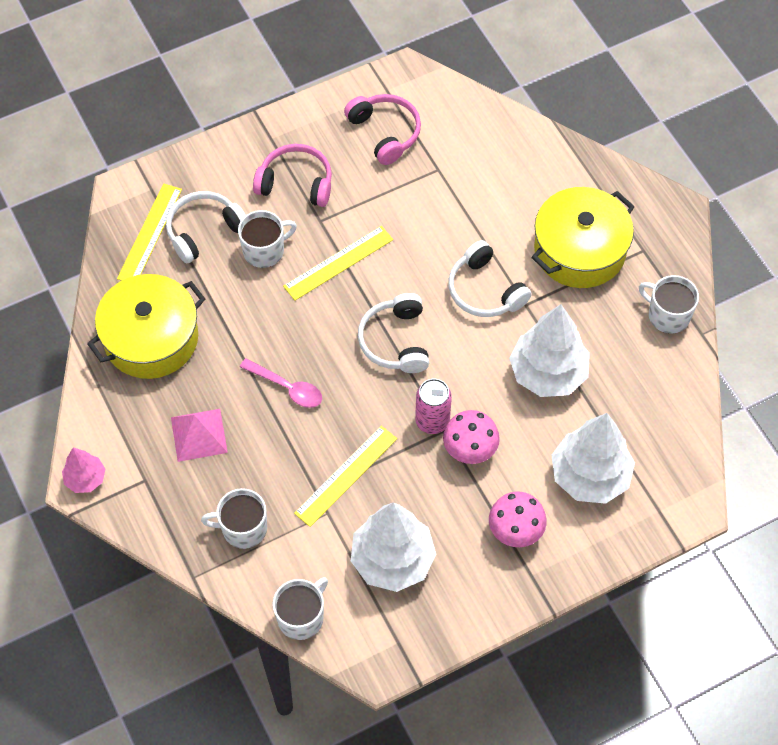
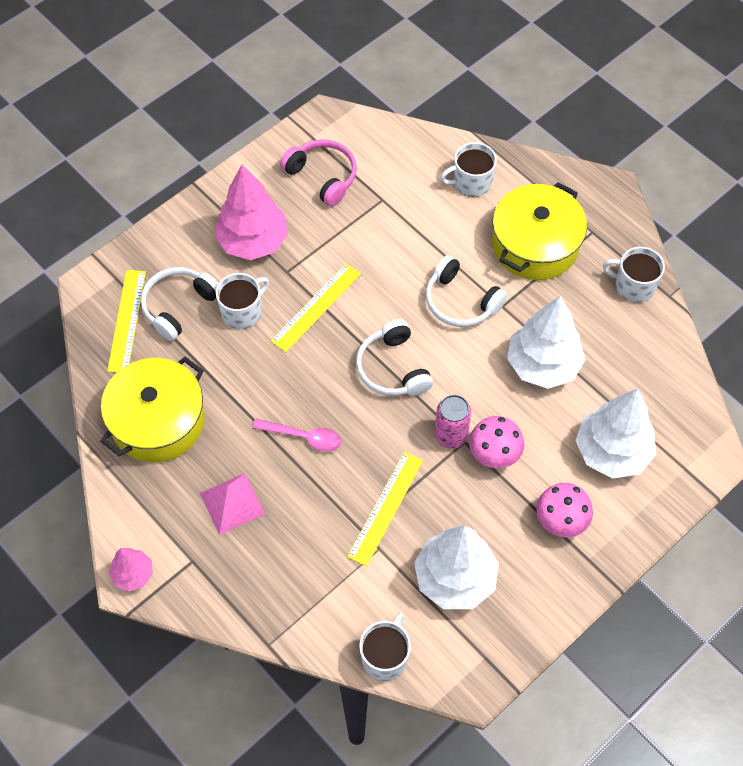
camera: 15 degrees left, 0 degrees up
white mug [201,488,267,549] -> white mug moved to [440,142,497,197]
pink headphones [253,144,332,207] -> pink tree [214,164,289,260]

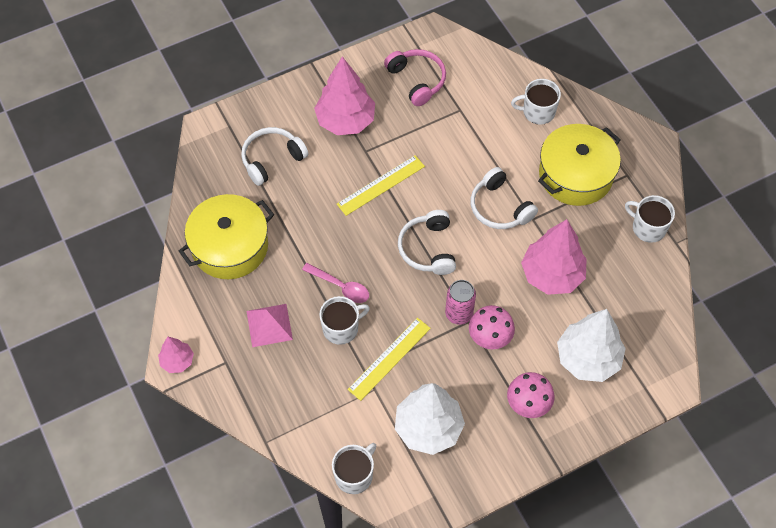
camera: 15 degrees right, 0 degrees up
yellow ruler [107,270,146,373] -> none
white mug [216,273,269,329] -> white mug moved to [319,296,370,345]
white tree [507,295,586,389] -> pink tree [521,219,586,295]

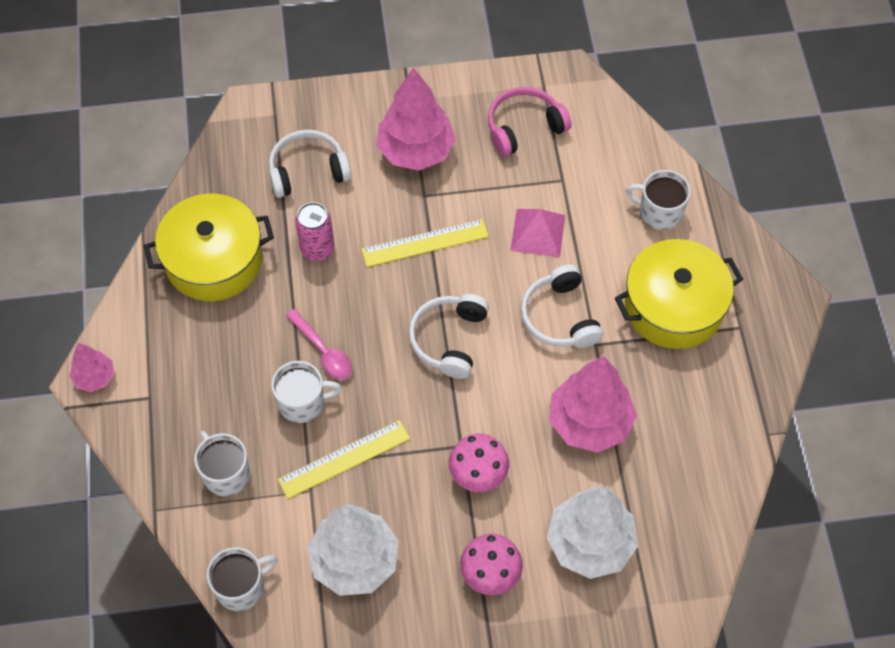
camera: 20 degrees right, 0 degrees up
pink pyramid [246,304,293,347] -> pink pyramid moved to [510,209,565,257]
pink headphones [384,49,446,106] -> pink headphones turned 105 degrees counterclockwise [488,87,572,156]
pink can [445,280,476,325] -> pink can moved to [295,202,334,261]
white mug [625,195,675,243] -> white mug moved to [194,431,250,496]

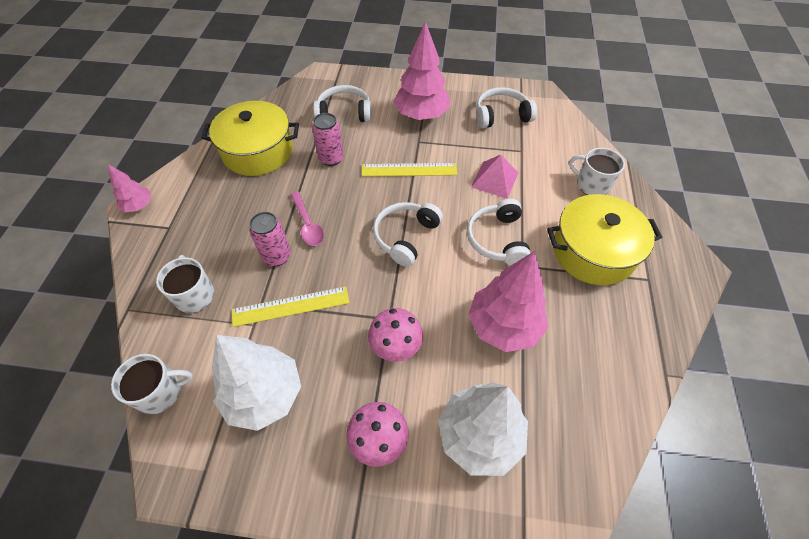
camera: 15 degrees right, 5 degrees down
white mug [272,361,342,423] -> pink can [249,212,291,266]
pink headphones [488,87,572,156] -> white headphones [477,87,537,128]

